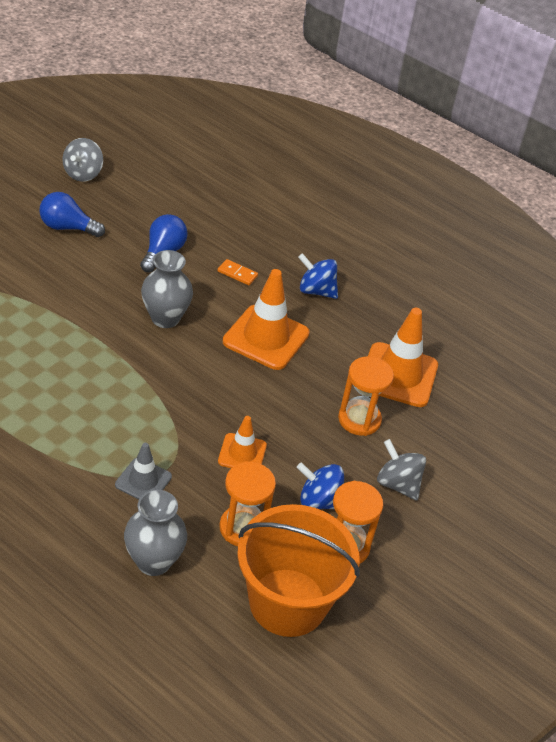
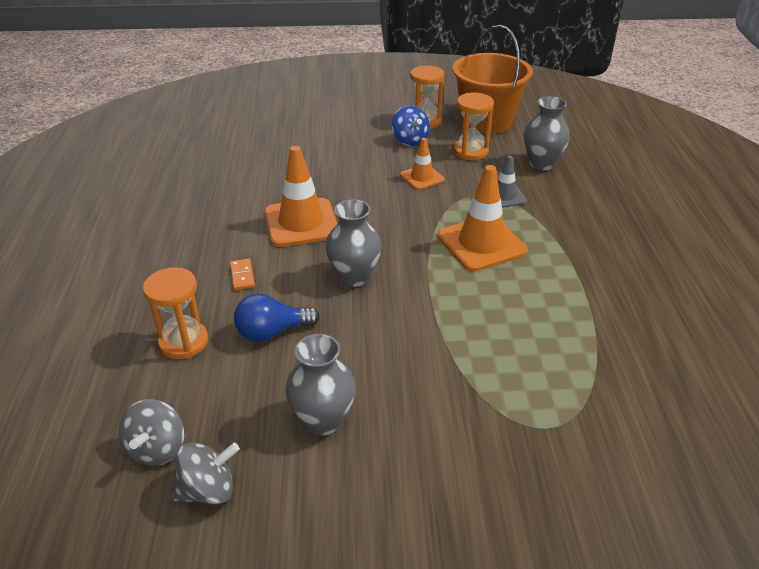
camera: 125 degrees left, 5 degrees down
blue light bulb [39,192,105,237] -> grey vase [285,334,356,435]
blue spinning top [298,253,338,299] -> none
orange hourglass [338,357,394,436] -> orange hourglass moved to [143,267,208,359]
orange traffic cone [368,308,438,407] -> orange traffic cone moved to [438,165,528,272]
grey spinning top [377,439,426,500] -> grey spinning top moved to [119,399,184,466]

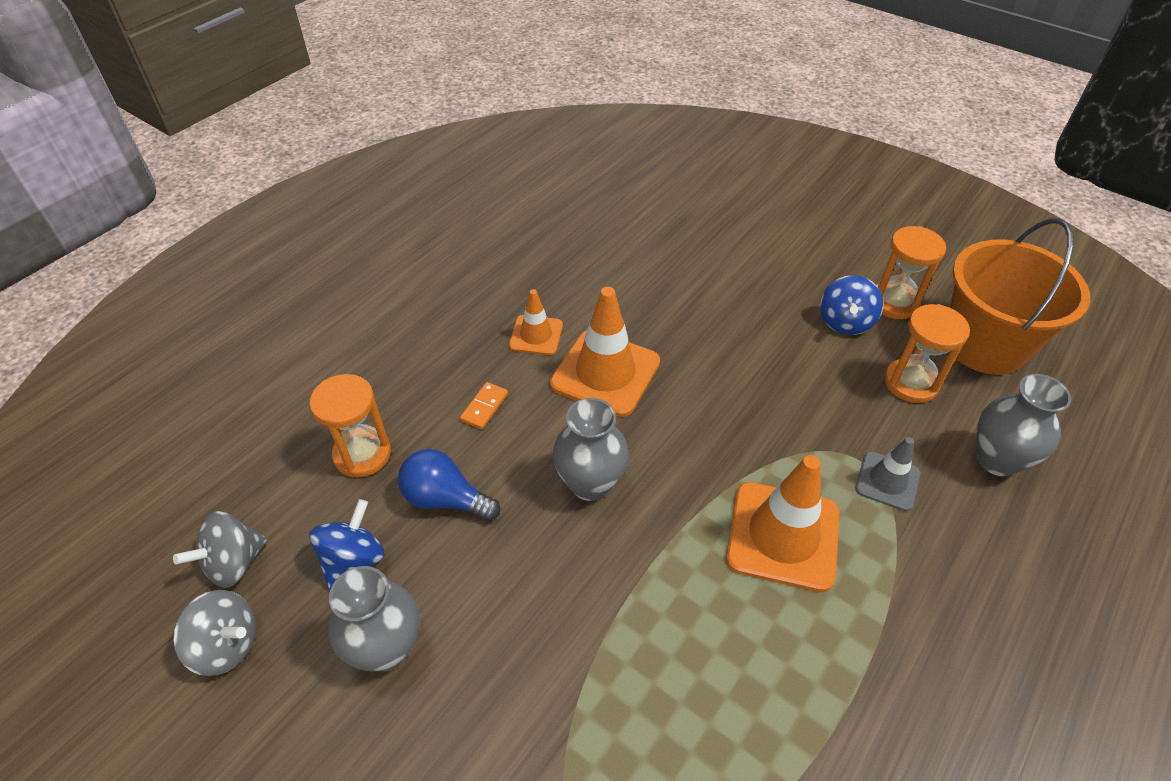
camera: 40 degrees right, 10 degrees up
orange traffic cone [400,138,445,190] -> orange traffic cone moved to [509,289,563,355]
none -> blue spinning top [309,499,384,590]

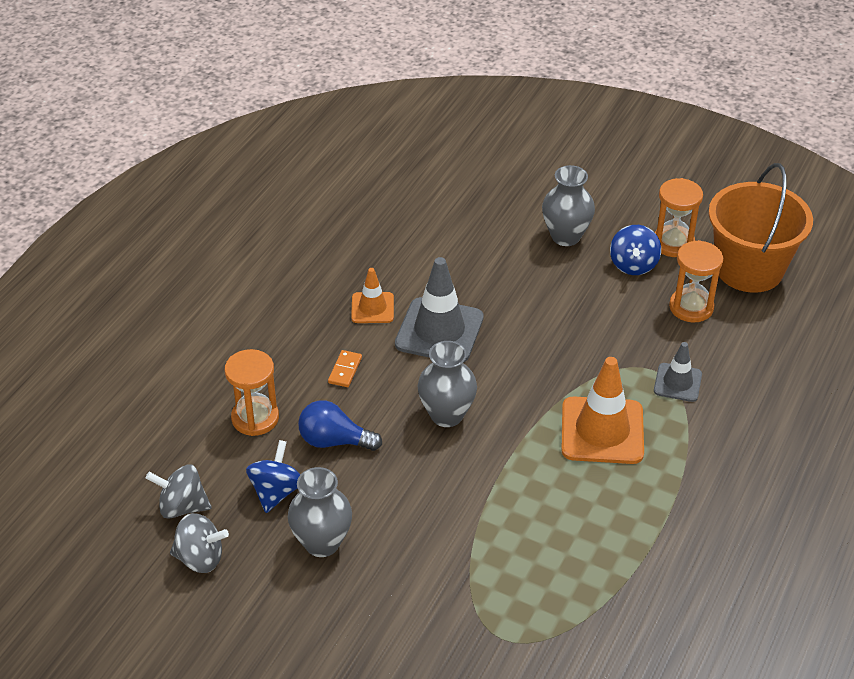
camera: 10 degrees left, 5 degrees down
grey spinning top [173,511,268,588] -> grey spinning top turned 60 degrees clockwise [146,464,212,519]
orange traffic cone [550,287,660,417] -> grey traffic cone [395,257,484,363]
grey vase [977,374,1071,476] -> grey vase moved to [542,165,595,246]

